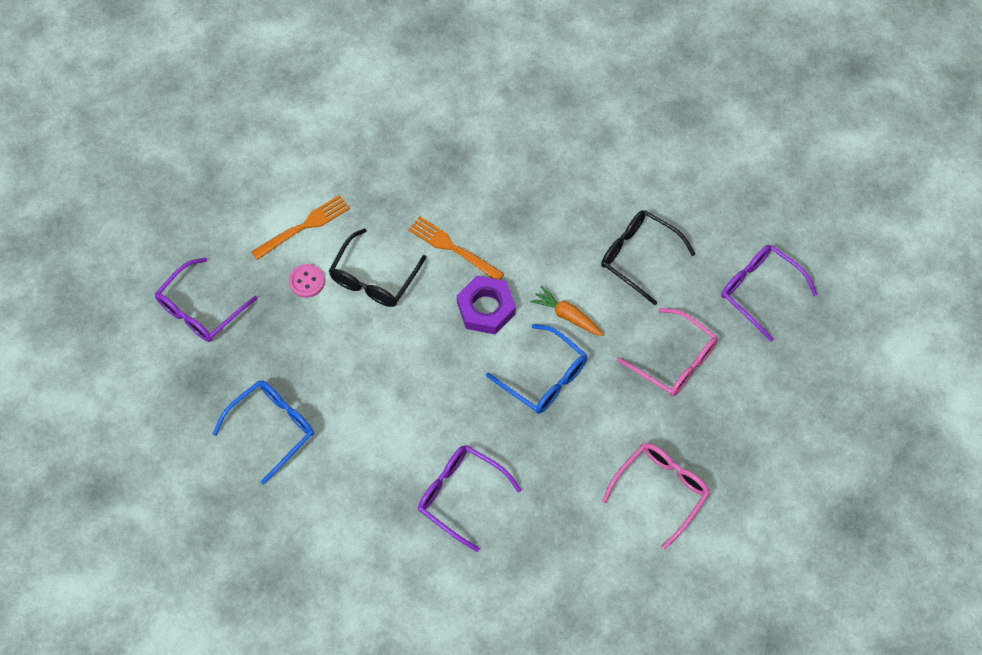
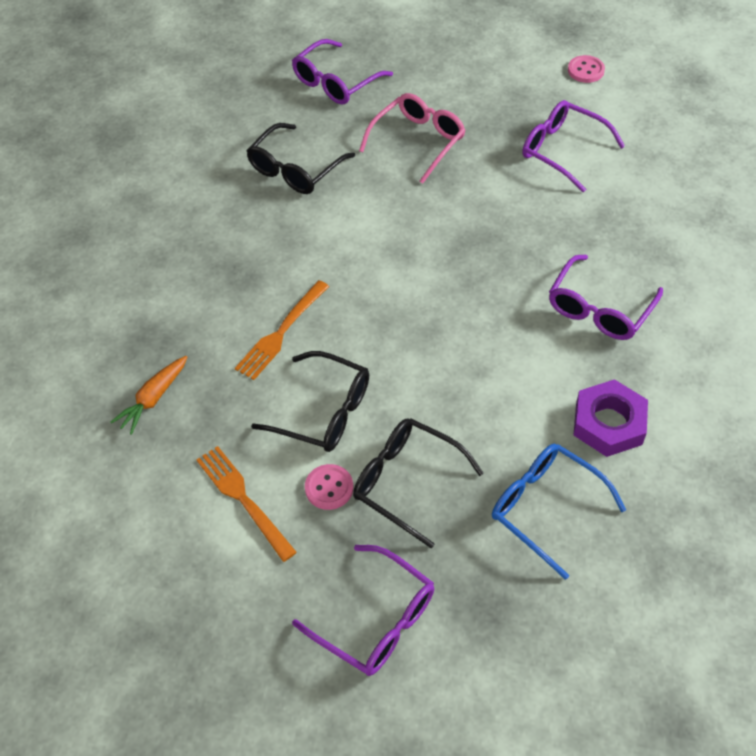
camera: 90 degrees left, 10 degrees down
purple nut [457,276,516,334] -> purple nut moved to [573,379,648,457]
blue glasses [486,324,587,414] -> none
orange carrot [530,286,603,336] -> orange carrot moved to [111,356,187,435]
pink glasses [602,443,710,549] -> purple glasses [522,100,625,192]
none -> black glasses [353,418,484,548]
none -> pink button [568,55,605,83]

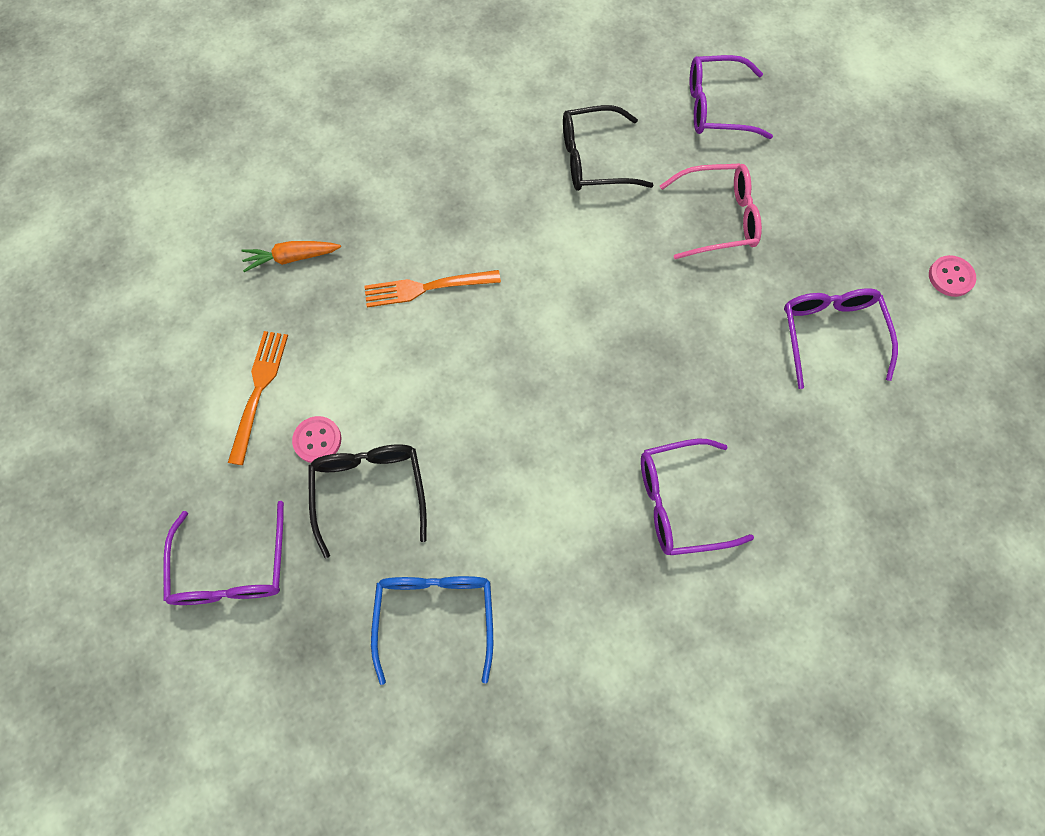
camera: 45 degrees right, 15 degrees up
black glasses [251,351,369,452] -> none
purple nut [573,379,648,457] -> none

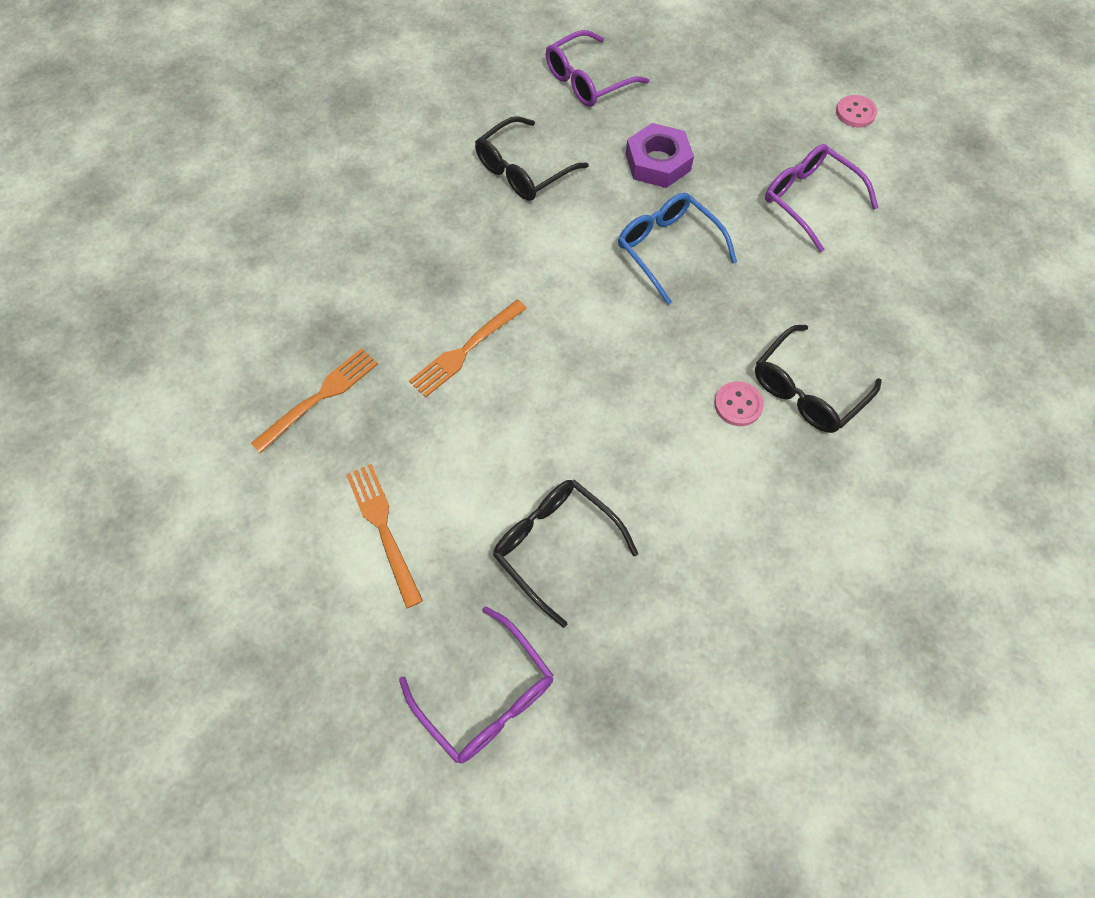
camera: 35 degrees left, 5 degrees down
orange carrot [241,241,341,272] -> orange fork [251,348,378,454]
pink button [292,416,341,463] -> pink button moved to [714,381,764,426]
blue glasses [371,576,493,685] -> blue glasses moved to [618,193,737,305]
purple glasses [641,439,754,555] -> black glasses [755,325,882,433]
pink glasses [660,164,762,259] -> purple nut [626,123,694,188]

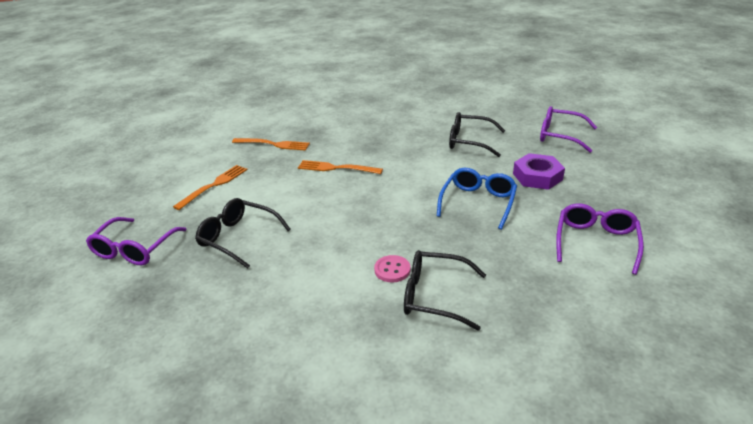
camera: 60 degrees right, 30 degrees down
black glasses [493,480,638,628] -> black glasses turned 75 degrees counterclockwise [195,198,291,269]
pink button [836,95,877,127] -> none

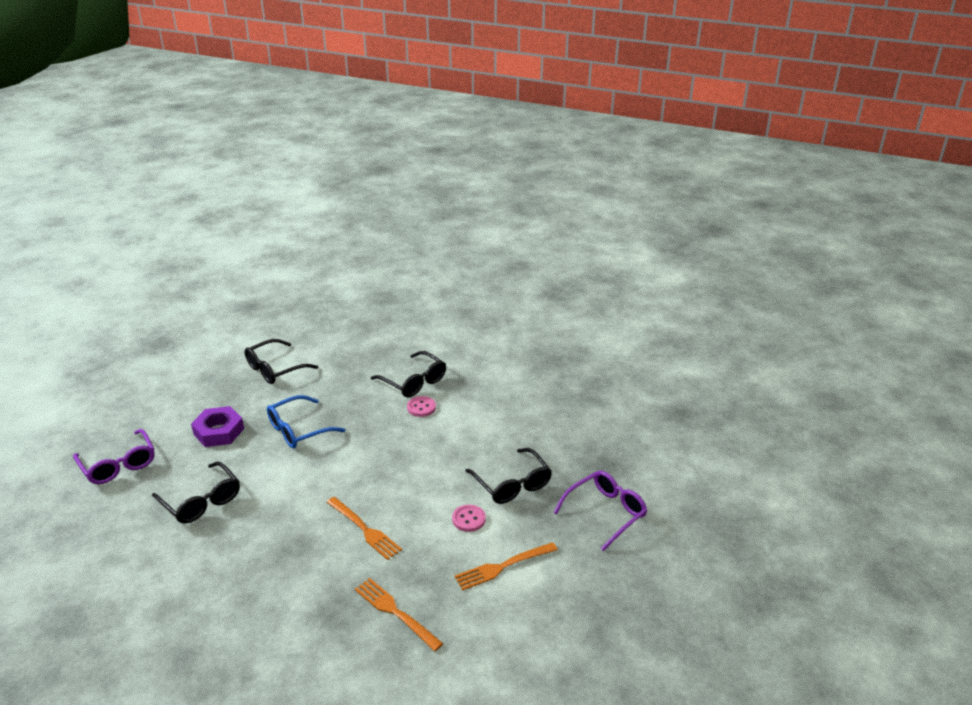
camera: 150 degrees left, 0 degrees up
purple glasses [556,203,644,275] -> black glasses [245,339,318,384]
none -> pink button [452,505,485,532]

